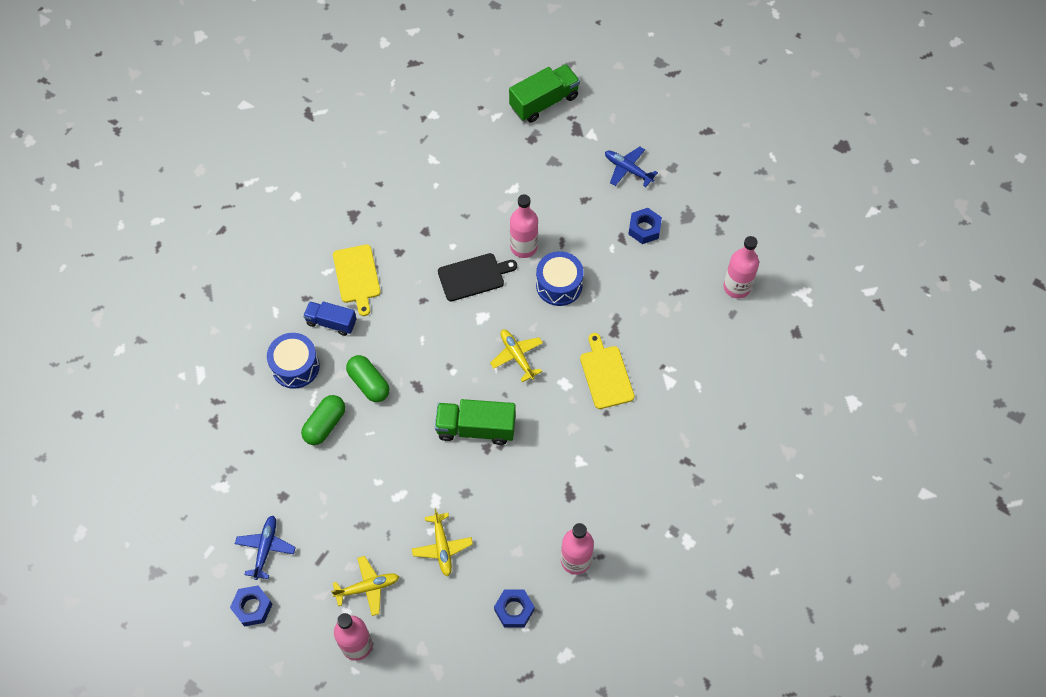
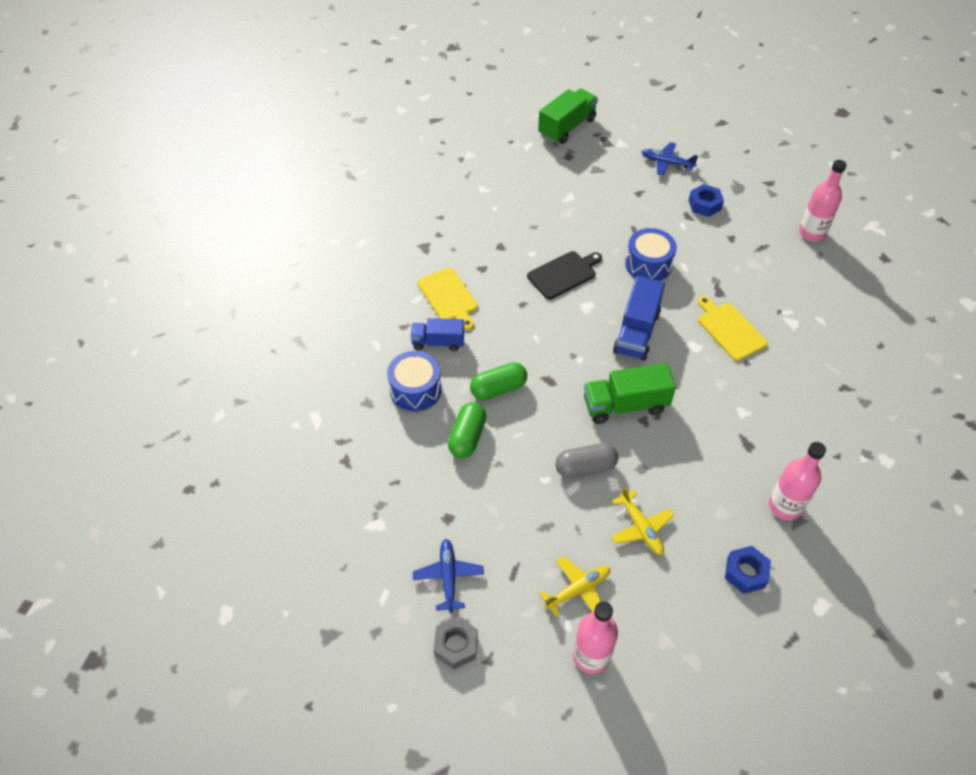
camera: 15 degrees left, 10 degrees down
blue nut [230,586,273,626] -> grey nut [433,617,478,669]
green capsule [346,355,390,402] -> green capsule turned 60 degrees counterclockwise [470,362,527,400]
yellow plane [490,329,543,382] -> blue truck [613,276,665,361]
pink bottle [510,194,538,258] -> none
none -> grey capsule [555,443,618,479]

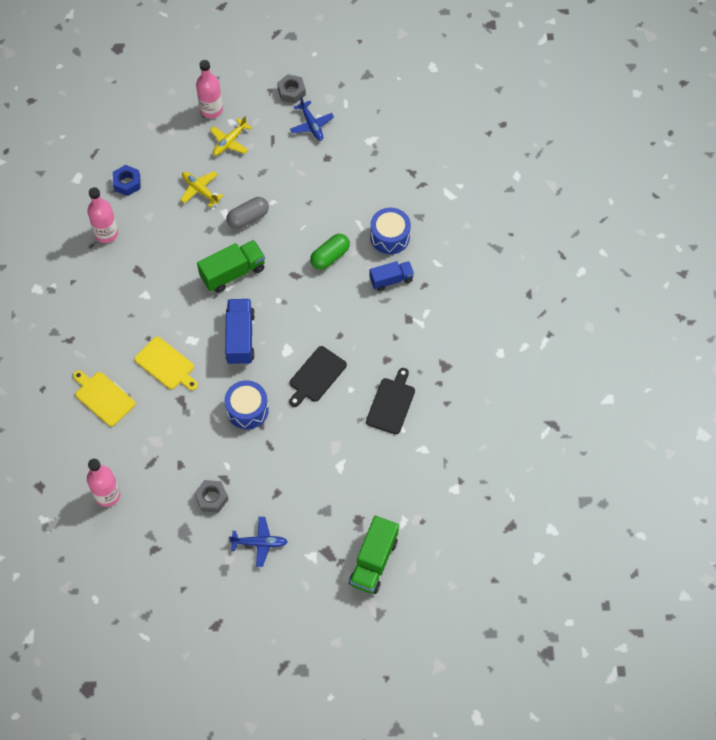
camera: 160 degrees right, 10 degrees up
yellow cutting board [417,268,478,330] -> yellow cutting board moved to [73,370,135,427]
green capsule [448,402,486,458] -> none
blue nut [689,184,724,217] -> grey nut [194,480,229,513]
none -> black cutting board [366,368,415,434]

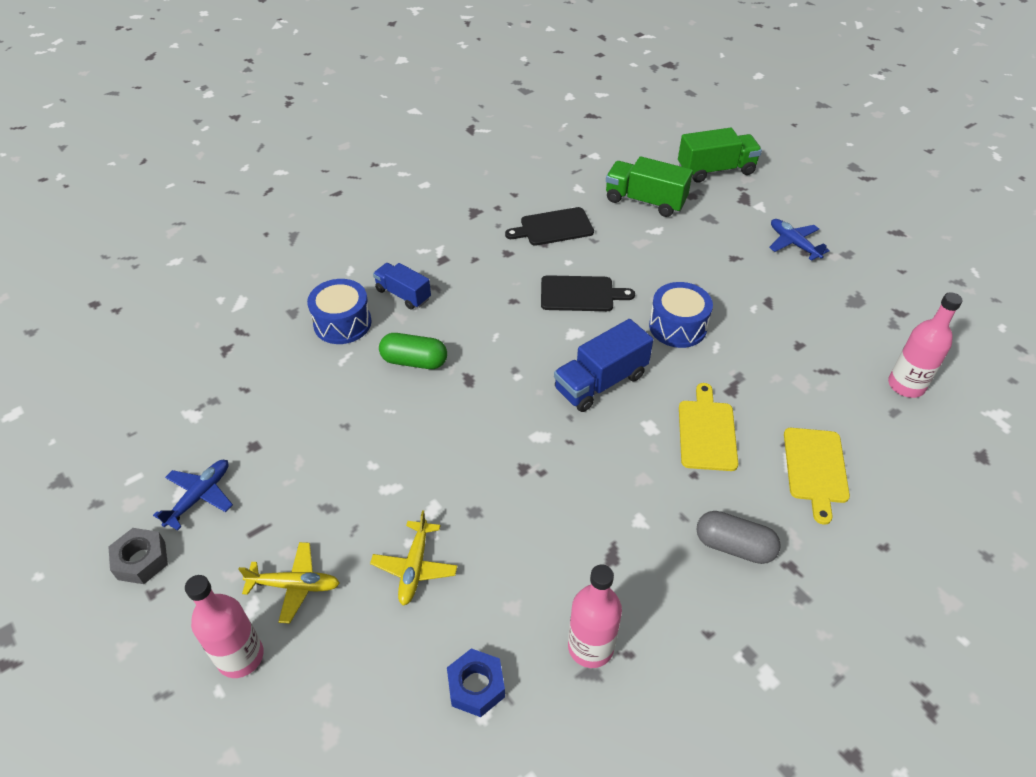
camera: 125 degrees left, 15 degrees down
grey nut [194,480,229,513] -> none
green truck [197,240,265,293] -> green truck moved to [606,156,693,217]
grey capsule [226,197,269,229] -> grey capsule moved to [696,511,781,564]

